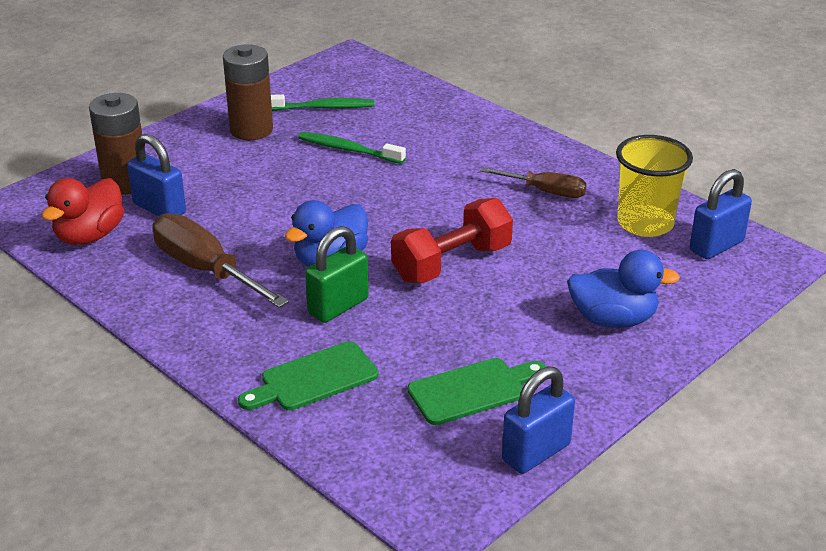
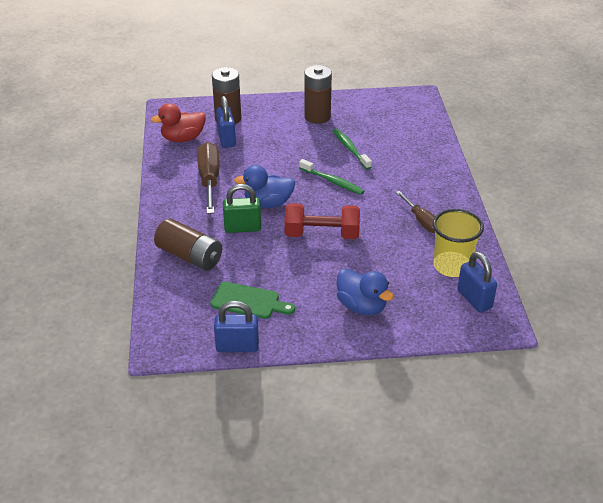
camera: 40 degrees right, 5 degrees up
green cutting board [238,341,378,410] -> brown battery [154,218,222,271]
green toothbrush [271,94,374,111] -> green toothbrush moved to [299,159,364,195]
blue padlock [690,169,752,259] -> blue padlock turned 60 degrees clockwise [457,251,497,313]

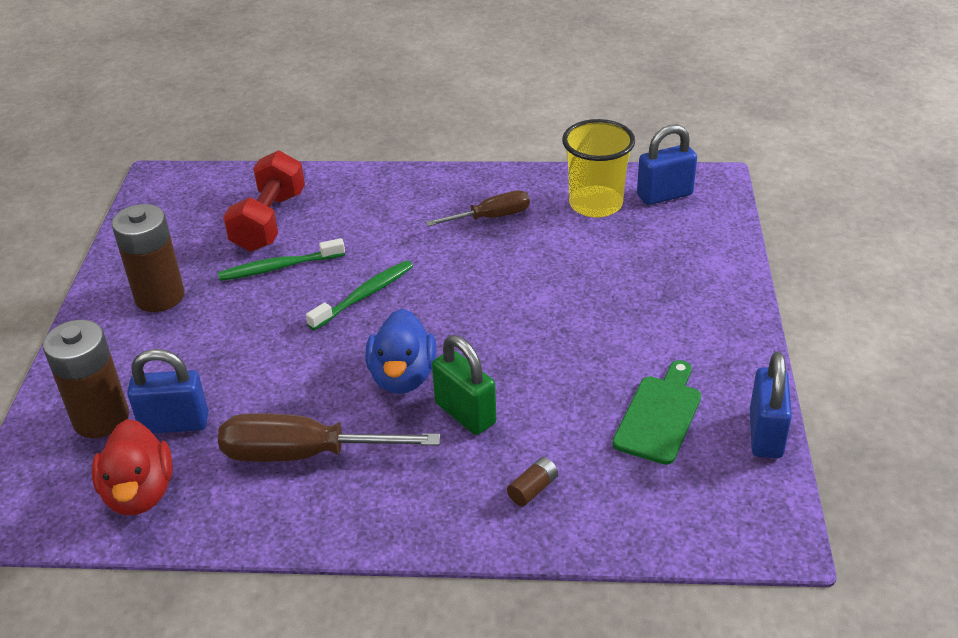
camera: 80 degrees left, 0 degrees up
brown battery [154,218,222,271] -> brown battery [507,457,558,507], size x0.42
green padlock [223,184,261,233] -> green padlock turned 45 degrees counterclockwise [432,335,496,435]
red dumbbell [284,203,360,239] -> red dumbbell moved to [223,150,305,252]
blue duck [337,269,394,315] -> none

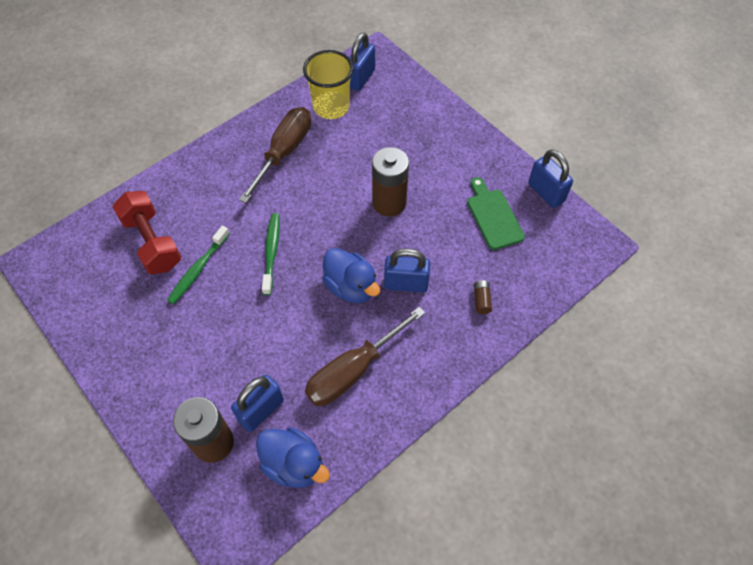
camera: 45 degrees left, 20 degrees up
red duck [92,419,173,515] -> blue duck [256,427,330,488]
brown battery [112,204,185,312] -> brown battery moved to [372,147,409,217]
brown screwdriver [426,190,530,226] -> brown screwdriver [239,107,311,203], size x1.62
green padlock [432,335,496,435] -> blue padlock [384,248,430,293]

